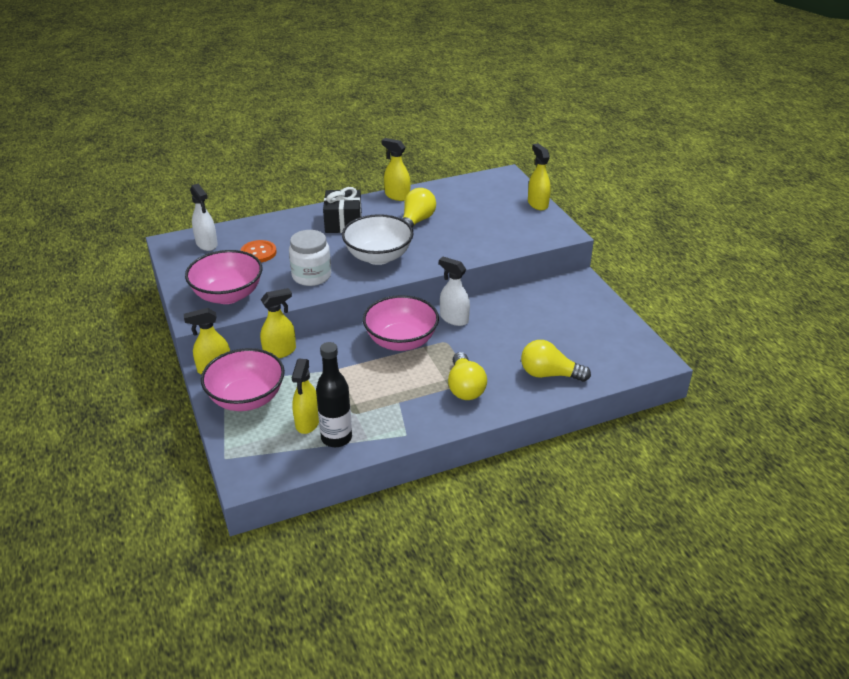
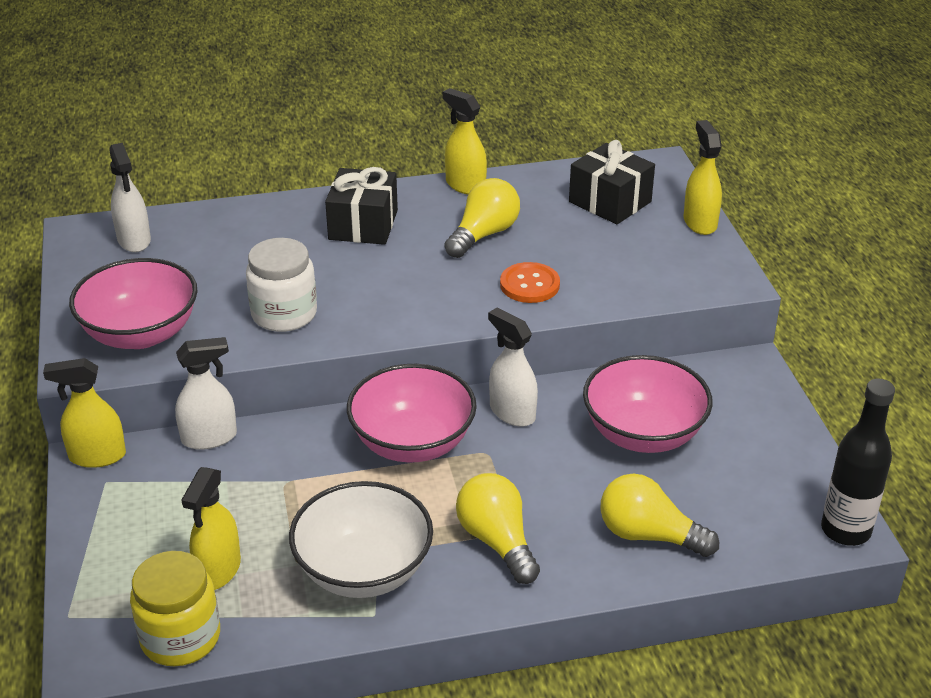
camera: 10 degrees right, 0 degrees up
pink bowl [201,348,285,411] -> pink bowl moved to [583,355,713,453]
orange button [240,240,277,262] -> orange button moved to [500,262,560,303]
yellow spray bottle [260,288,296,358] -> white spray bottle [175,337,237,450]
black bottle [316,342,352,447] -> black bottle moved to [821,379,895,546]
white bowl [342,214,414,265] -> white bowl moved to [289,481,433,598]
yellow light bulb [448,352,487,400] -> yellow light bulb turned 150 degrees clockwise [456,473,540,584]
none -> yellow jar [130,551,220,666]
none -> black gift [569,140,655,224]

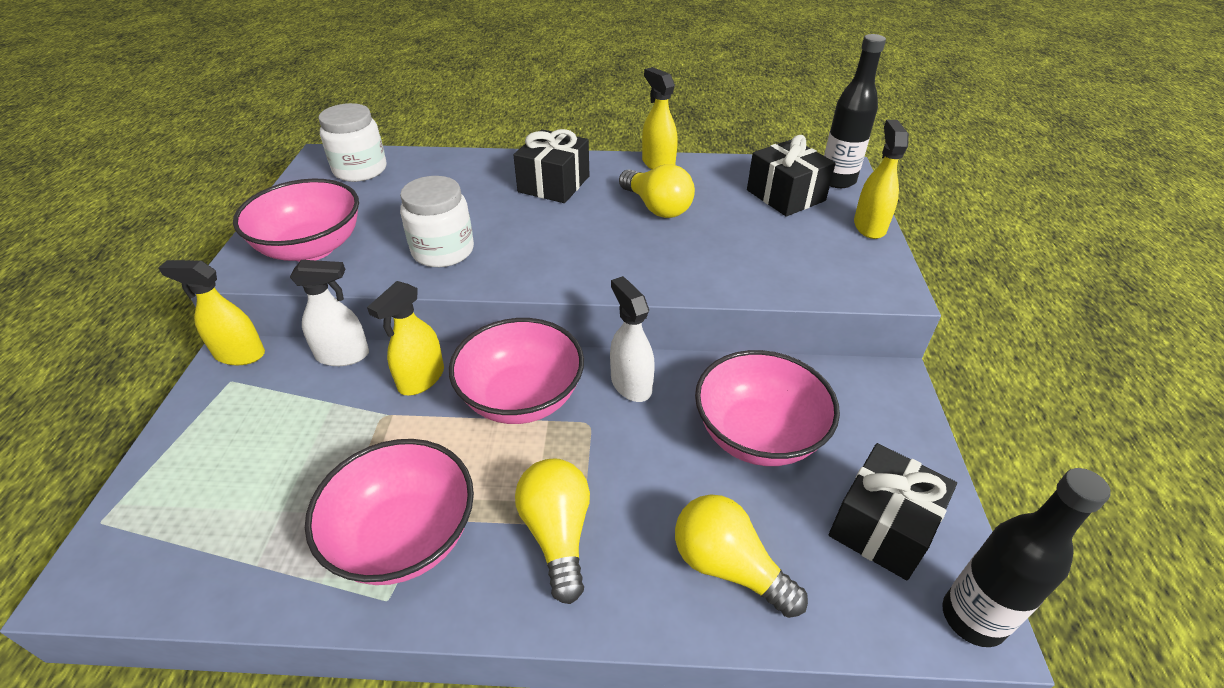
camera: 15 degrees right, 5 degrees up
white spray bottle [109,143,151,252] -> white jar [319,103,386,182]
yellow jar [130,551,220,666] -> none
yellow spray bottle [181,467,241,590] -> yellow spray bottle moved to [367,281,444,395]
white bowl [289,481,433,598] -> pink bowl [305,439,474,585]
yellow light bulb [444,178,520,258] -> yellow light bulb turned 90 degrees clockwise [619,164,695,218]
orange button [500,262,560,303] -> none
none -> black bottle [824,34,886,188]
none -> black gift [829,443,957,580]

